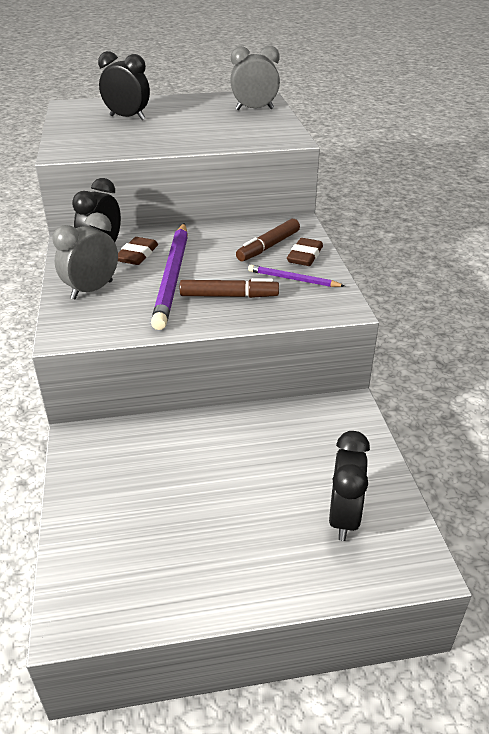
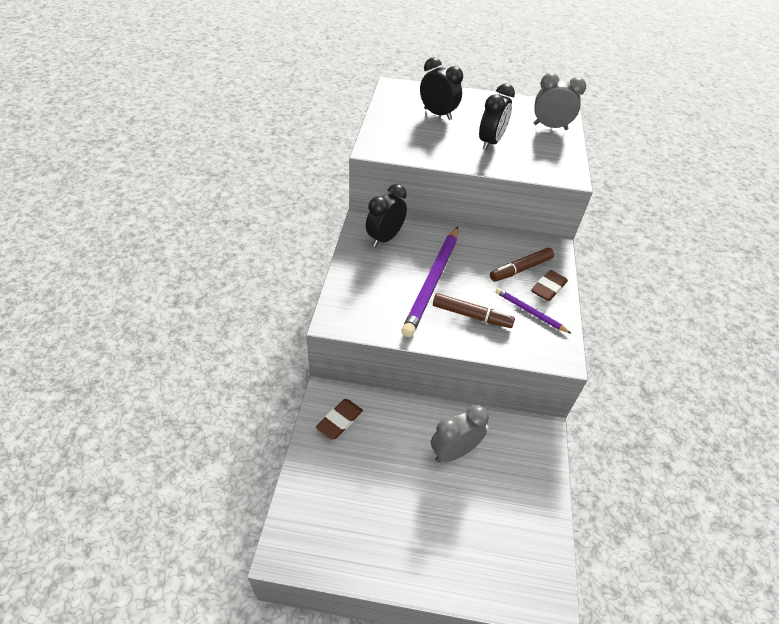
camera: 15 degrees right, 10 degrees up
grey clock [52,213,118,299] -> grey clock moved to [431,405,489,462]
brown eraser [118,237,158,265] -> brown eraser moved to [316,399,363,440]
black clock [329,431,370,541] -> black clock moved to [479,84,515,150]

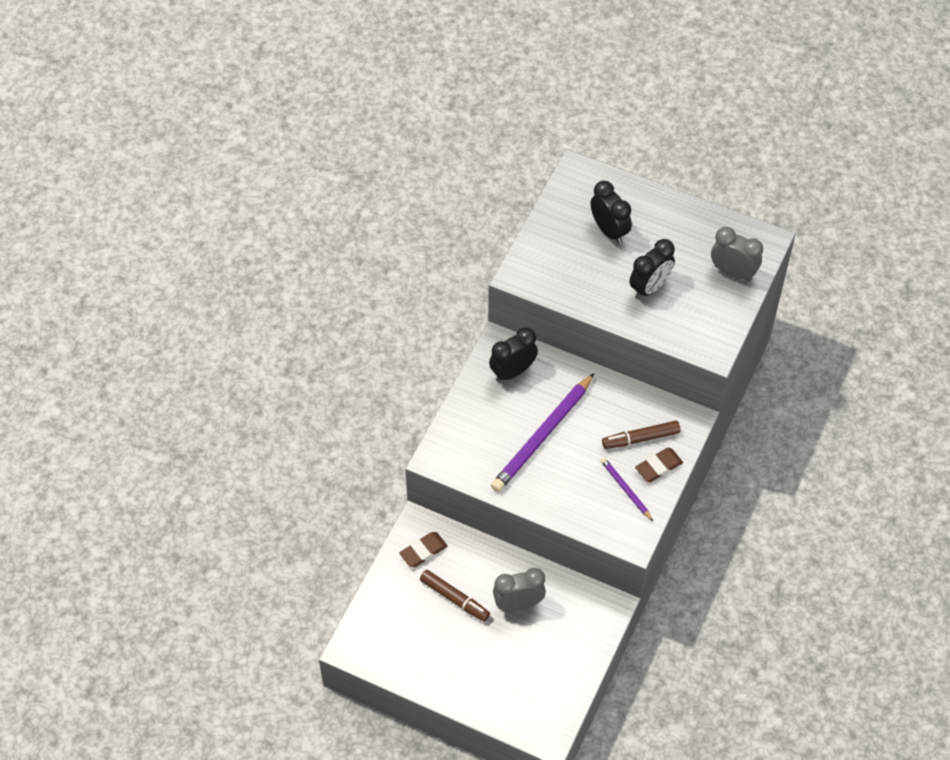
camera: 20 degrees right, 10 degrees up
brown marker [433,293,515,328] -> brown marker moved to [420,570,490,622]

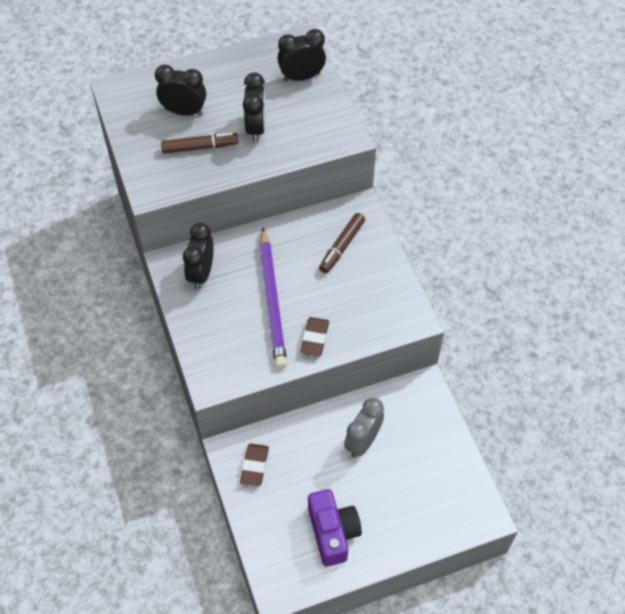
camera: 45 degrees left, 0 degrees up
brown marker [420,570,490,622] -> brown marker moved to [161,132,239,154]
purple pencil [600,457,653,521] -> none
brown eraser [635,448,683,482] -> brown eraser moved to [300,317,329,356]
grey clock [711,227,763,281] -> black clock [277,29,326,82]
none -> purple camera [308,489,362,566]

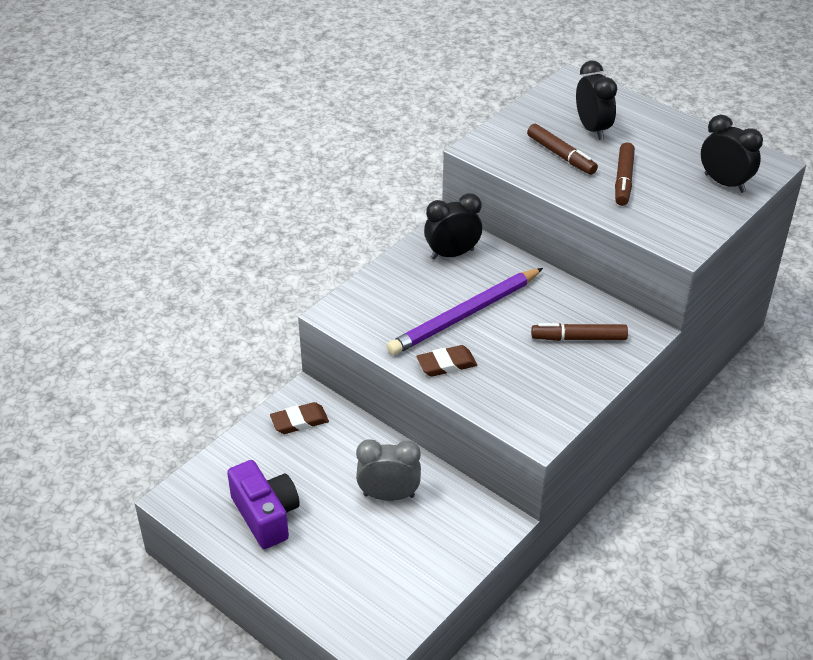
camera: 60 degrees right, 15 degrees down
black clock [243,73,266,142] -> brown marker [615,142,635,206]
purple camera [308,489,362,566] -> purple camera turned 75 degrees counterclockwise [227,460,300,549]

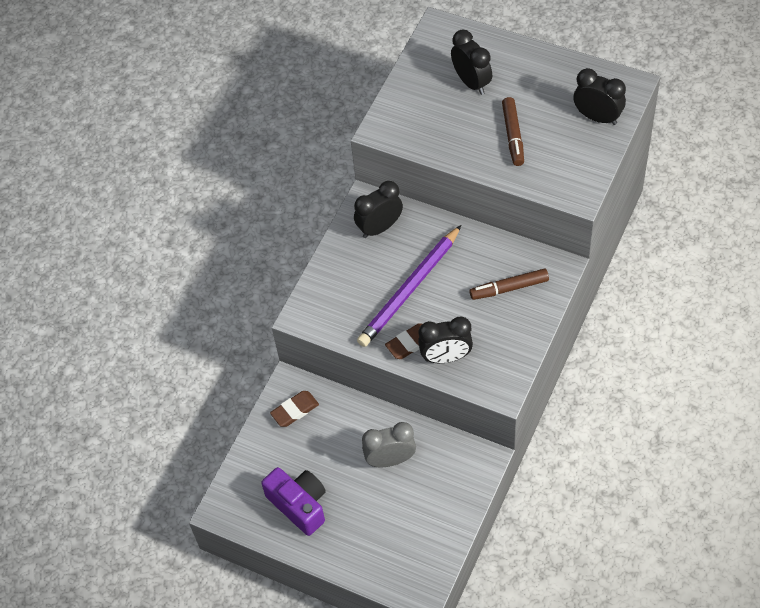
camera: 10 degrees left, 15 degrees up
brown marker [527,124,598,175] -> none
none -> black clock [418,317,473,363]

